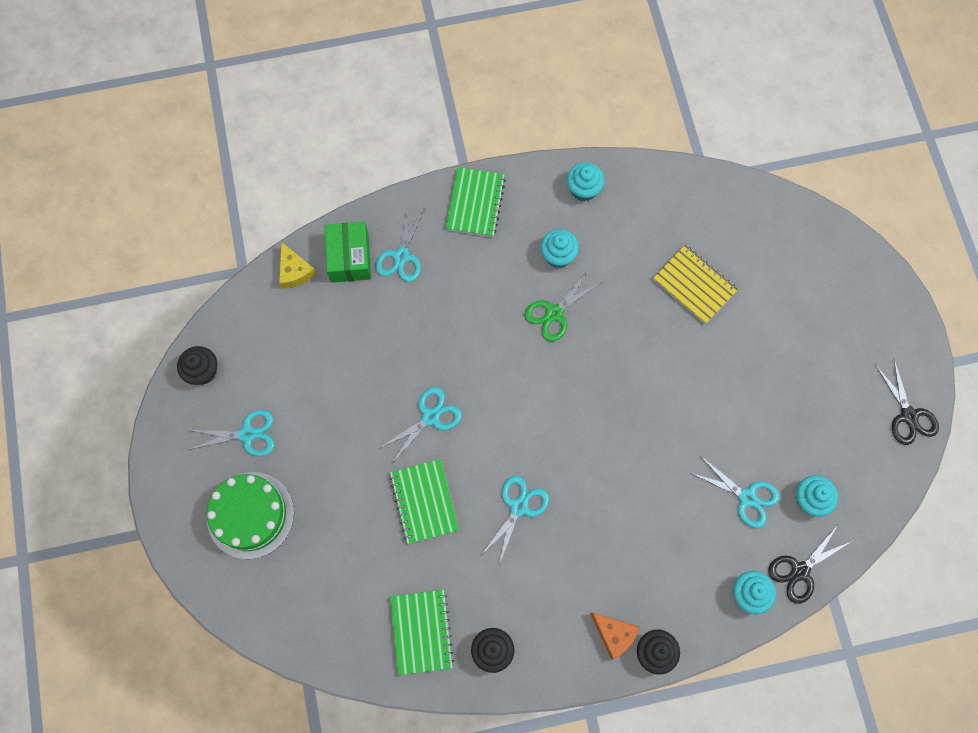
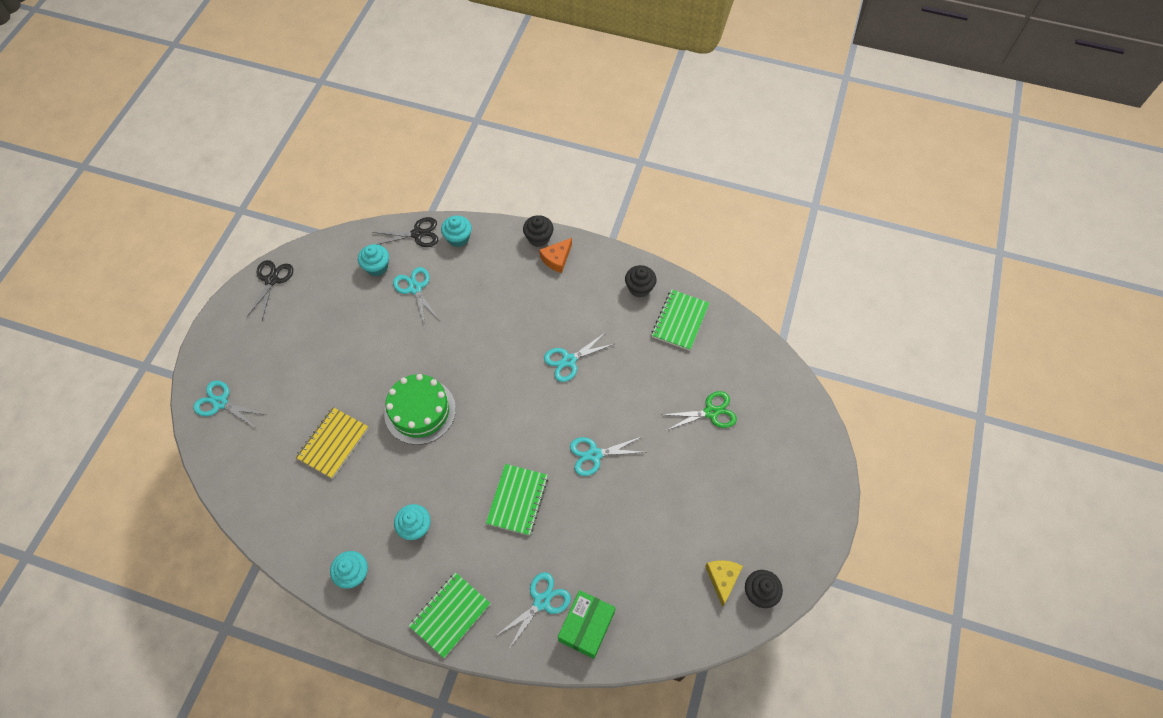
camera: 150 degrees left, 10 degrees down
turquoise scissors [188,410,274,456] -> turquoise scissors moved to [193,381,267,429]
green cake [207,472,294,559] -> green cake moved to [384,374,456,445]
yellow cheese [279,242,316,289] -> yellow cheese moved to [705,560,743,607]
green notebook [390,459,459,544] -> green notebook moved to [486,464,548,536]
green scissors [524,271,601,341] -> green scissors moved to [661,391,737,430]
orange cheese [590,613,640,660] -> orange cheese turned 120 degrees counterclockwise [539,238,572,273]
yellow notebook [653,245,738,324] -> yellow notebook turned 45 degrees clockwise [296,407,368,479]

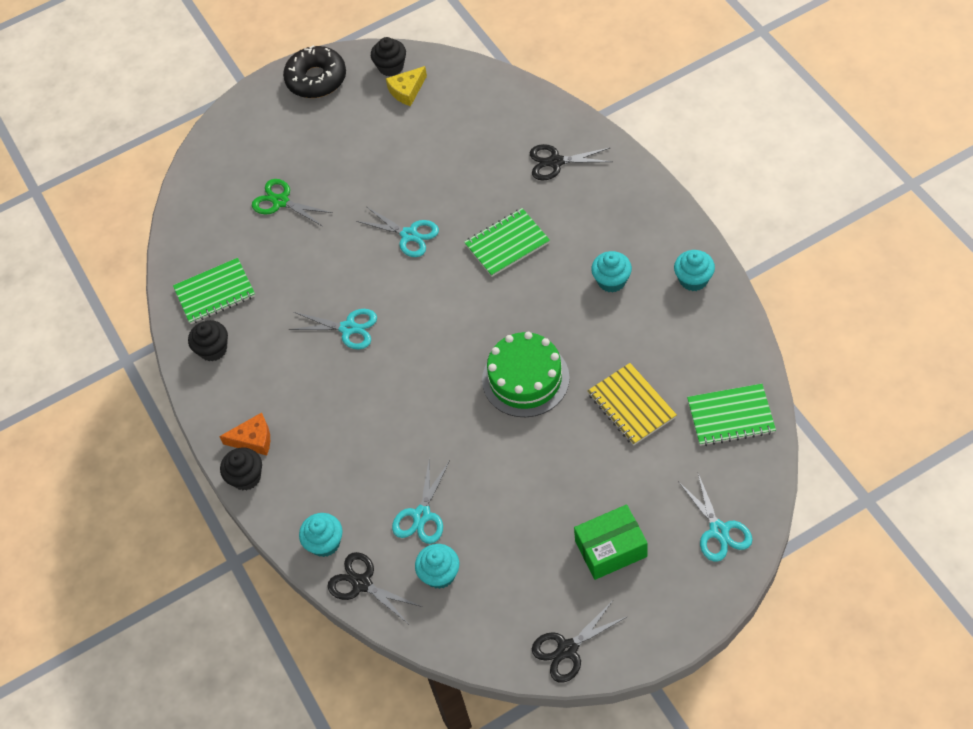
camera: 130 degrees left, 5 degrees down
yellow notebook [296,407,368,479] -> yellow notebook turned 75 degrees clockwise [588,363,677,446]
green notebook [409,572,491,658] -> green notebook moved to [687,384,776,446]
turquoise scissors [497,572,571,649] -> black scissors [530,144,613,181]
green box [558,590,616,659] -> green box moved to [574,504,648,580]
none -> black donut [283,45,346,98]

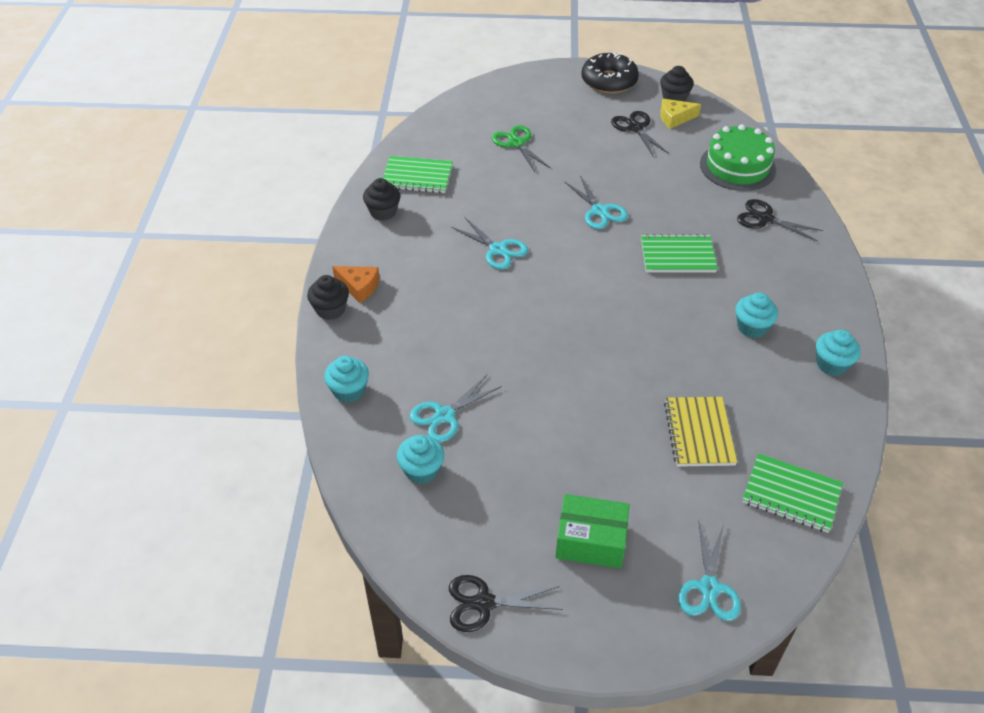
camera: 25 degrees right, 10 degrees down
black scissors [327,552,422,623] -> black scissors moved to [611,111,669,157]
green cake [482,332,570,417] -> green cake moved to [700,124,776,191]

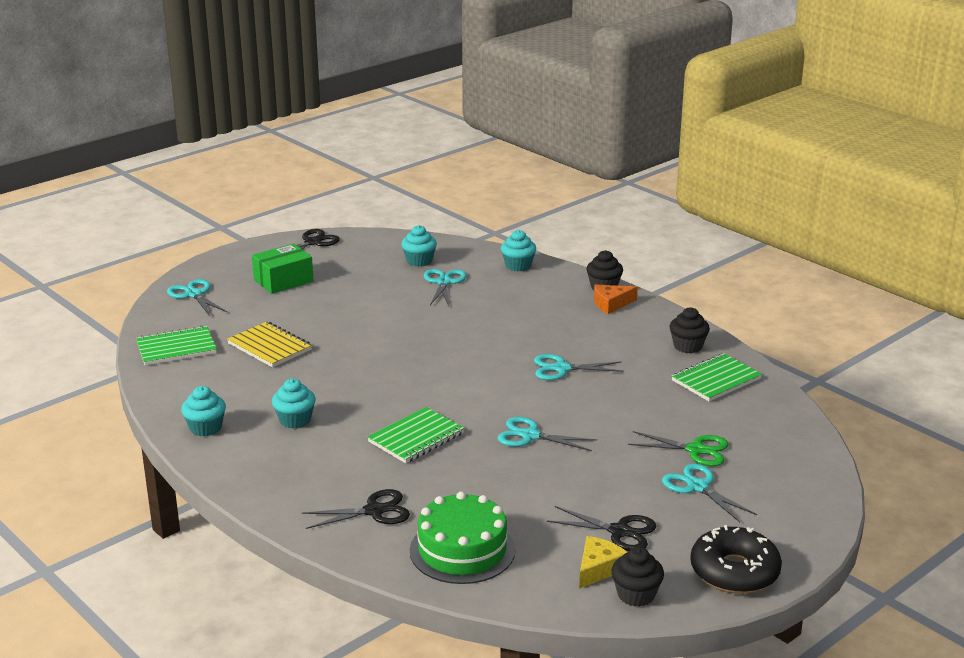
camera: 135 degrees right, 20 degrees down
none -> turquoise scissors [662,464,757,522]

